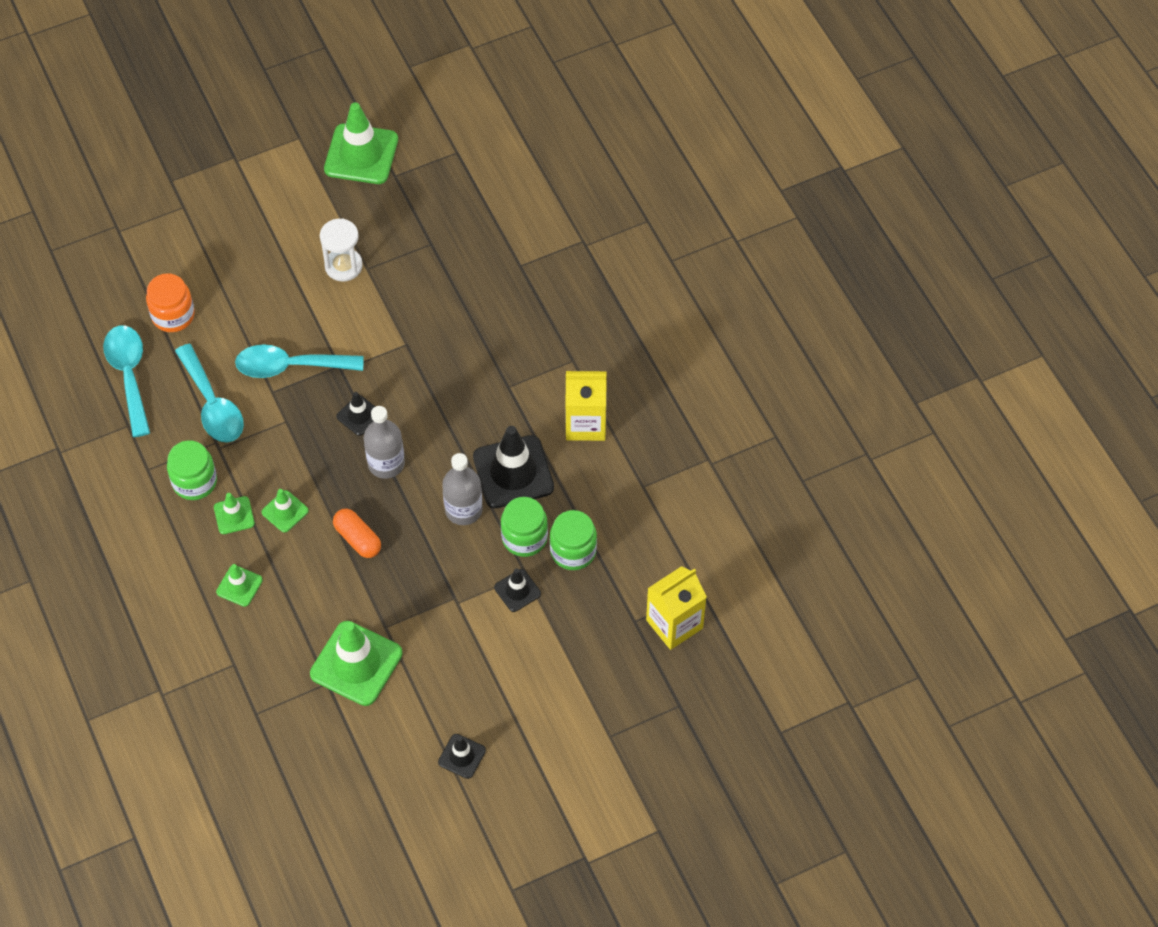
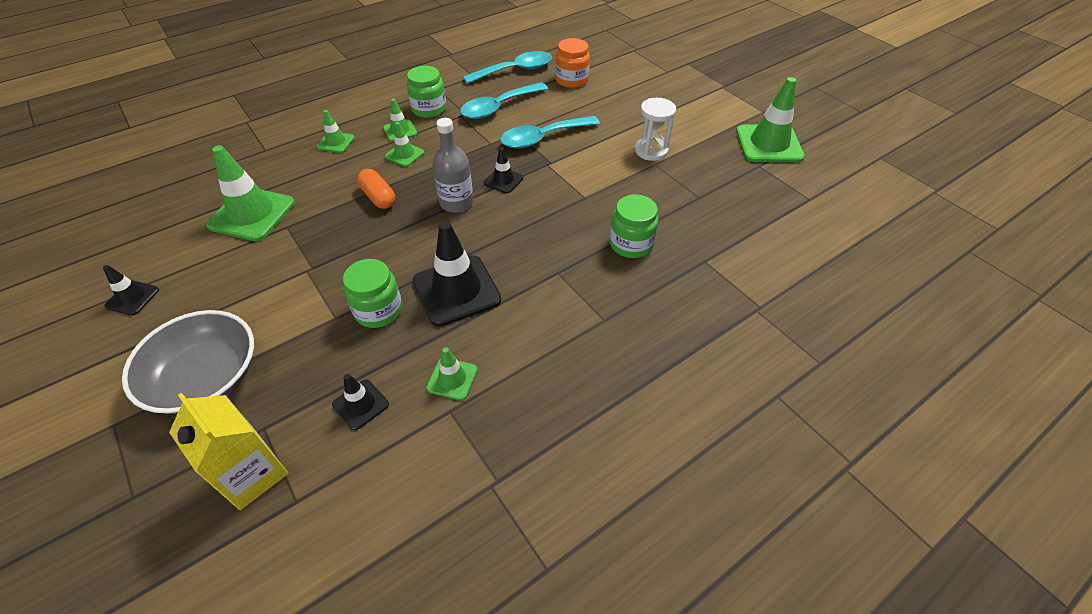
camera: 80 degrees right, 10 degrees down
turquoise spoon [235,344,364,378] -> turquoise spoon turned 105 degrees counterclockwise [500,116,600,149]
orange capsule [333,509,381,558] -> orange capsule turned 75 degrees counterclockwise [357,169,395,209]
grey bottle [442,453,483,525] -> none
black traffic cone [494,569,541,612] -> black traffic cone moved to [332,374,389,430]
green jar [550,510,597,570] -> green jar moved to [610,194,658,258]
yellow carton [565,371,607,441] -> none
none -> grey bowl [122,310,254,414]
none -> green traffic cone [426,347,478,400]

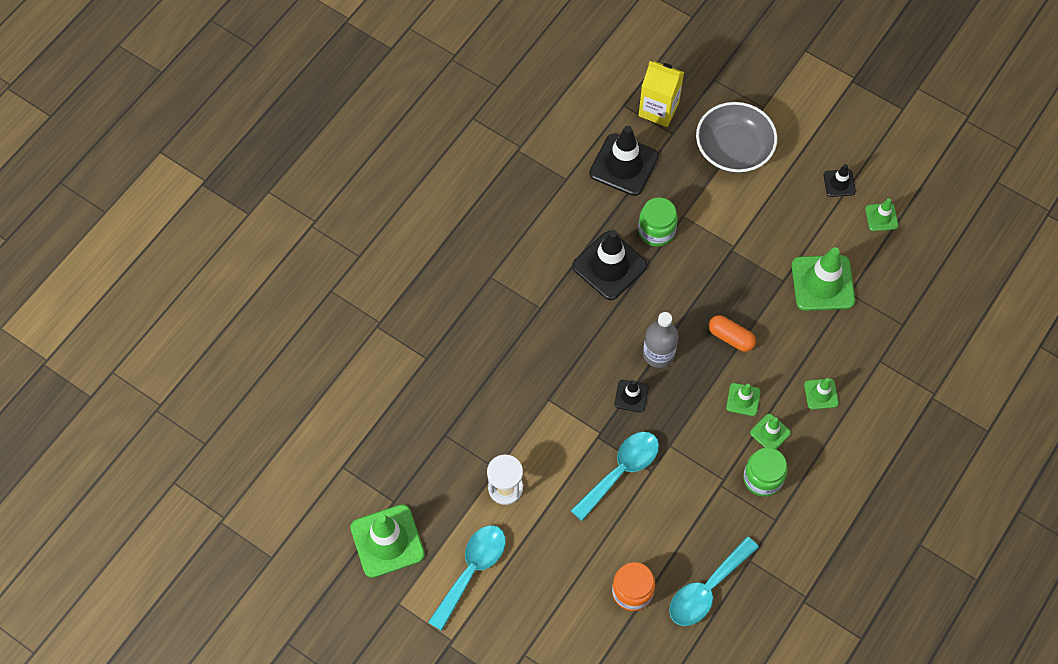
camera: 160 degrees right, 15 degrees up
black traffic cone [332,374,389,430] -> black traffic cone [589,126,659,196], size x1.96
green traffic cone [426,347,478,400] -> green traffic cone moved to [865,198,898,231]
turquoise spoon [460,82,548,119] -> turquoise spoon moved to [428,525,506,631]
green jar [610,194,658,258] -> none

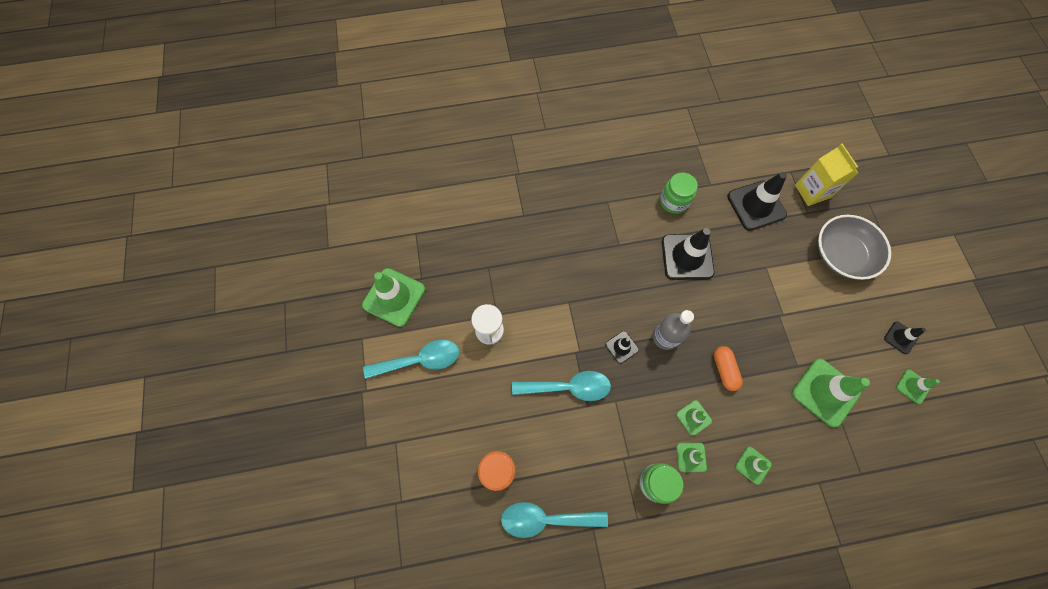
camera: 45 degrees right, 5 degrees up
green jar [638,197,678,247] -> green jar moved to [660,172,698,214]

